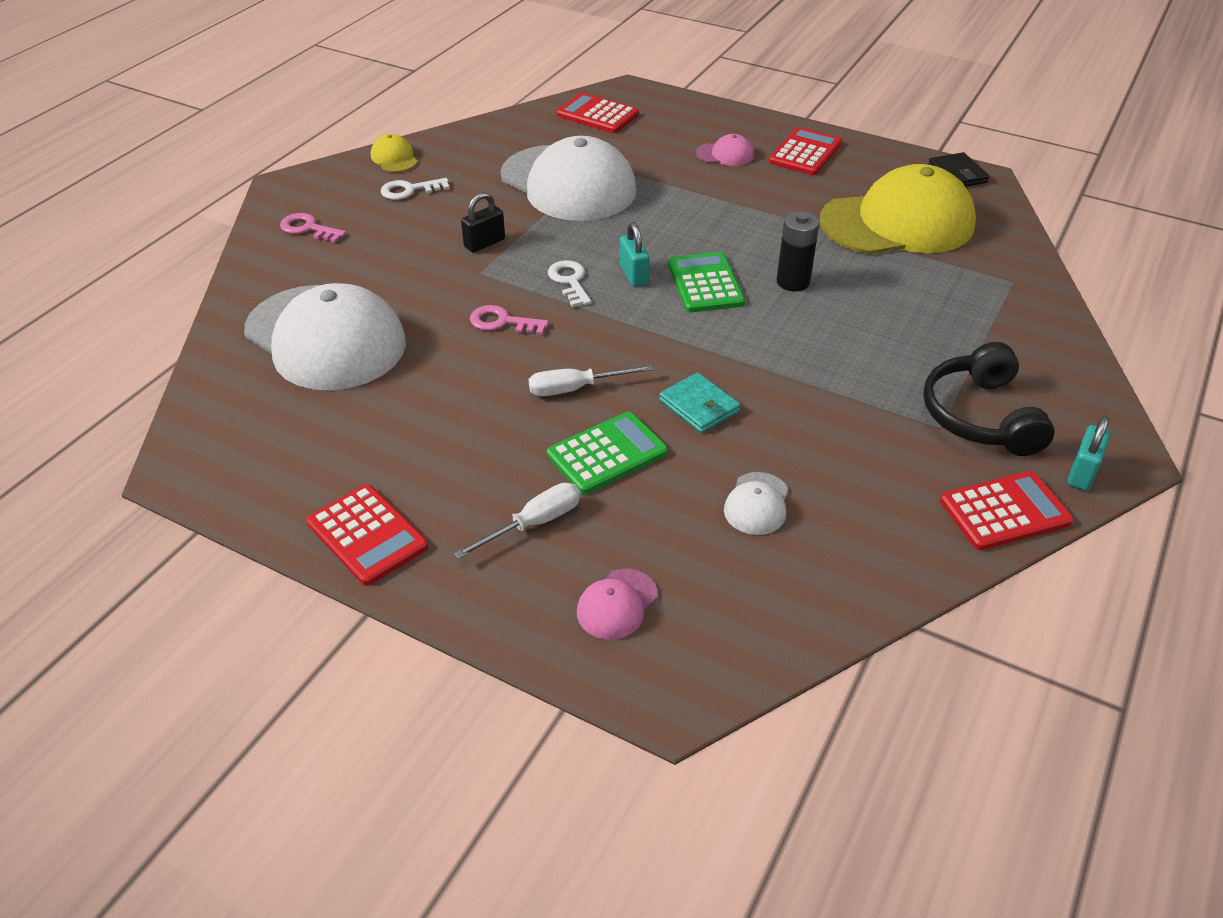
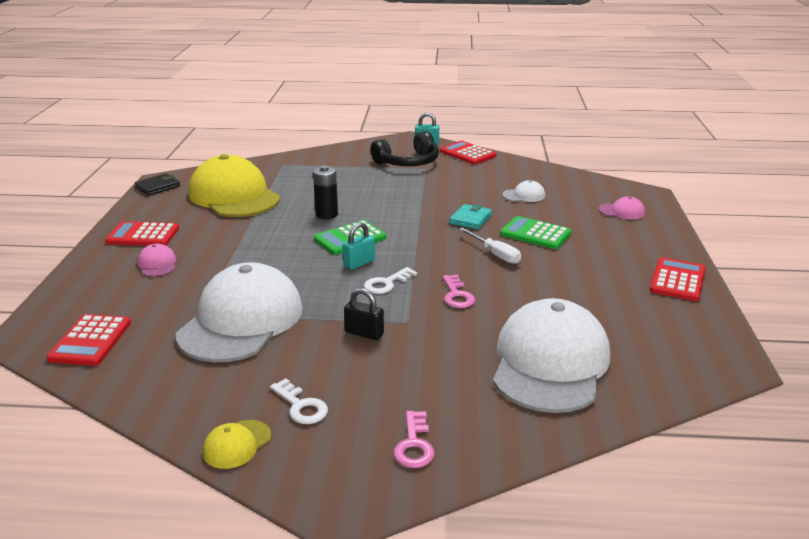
camera: 115 degrees left, 15 degrees down
white screwdriver [454,483,580,559] -> none

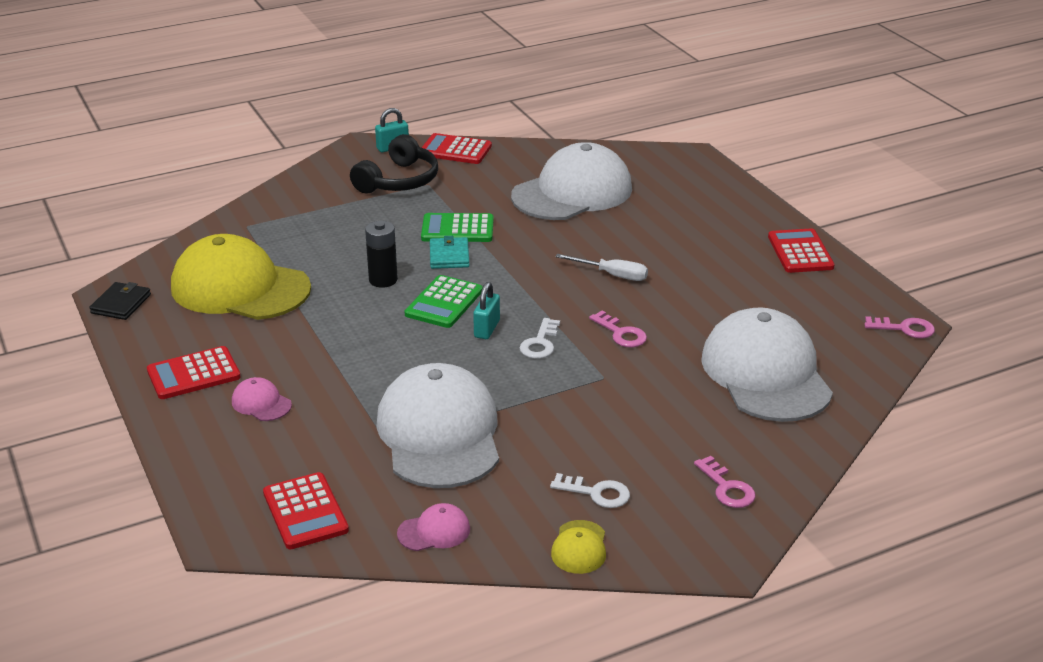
camera: 30 degrees left, 5 degrees up
black padlock [344,288,384,340] -> none
turquoise wallet [449,204,492,230] -> turquoise wallet moved to [430,236,469,269]
green calculator [500,216,572,249] -> green calculator moved to [421,213,494,242]
white cap [502,180,545,202] -> white cap [511,142,632,220], size x2.48
pink cap [599,196,645,219] -> pink cap moved to [397,503,470,551]
none -> pink key [864,316,935,338]

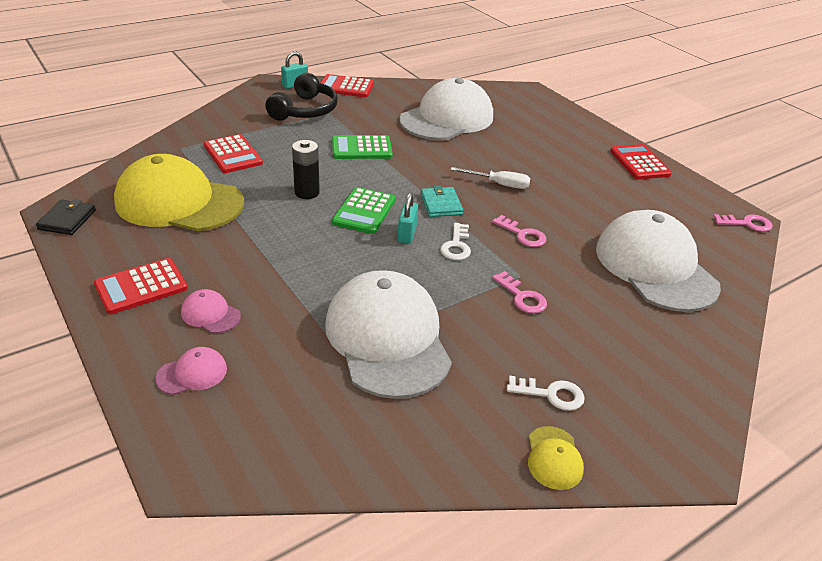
camera: 10 degrees left, 5 degrees up
red calculator [263,472,349,549] -> red calculator moved to [204,134,263,173]
pink cap [397,503,470,551] -> pink cap moved to [155,347,227,395]
turquoise wallet [430,236,469,269] -> turquoise wallet moved to [421,186,463,217]
pink key [694,456,755,508] -> pink key moved to [492,271,547,314]

